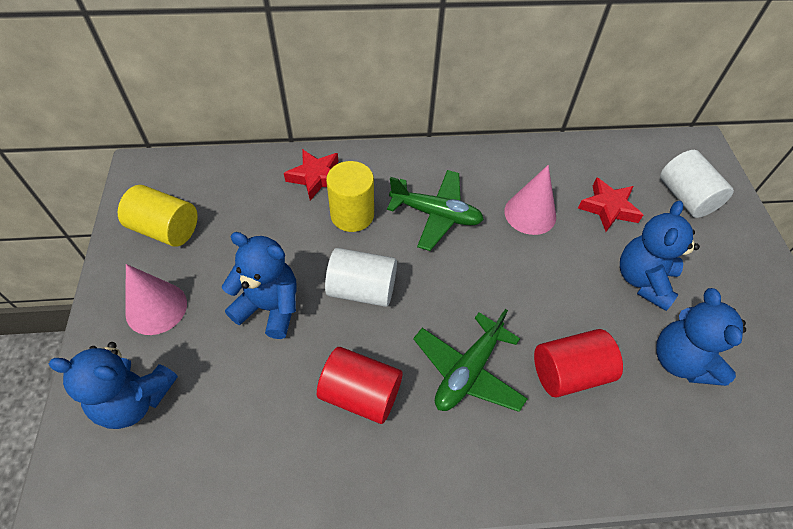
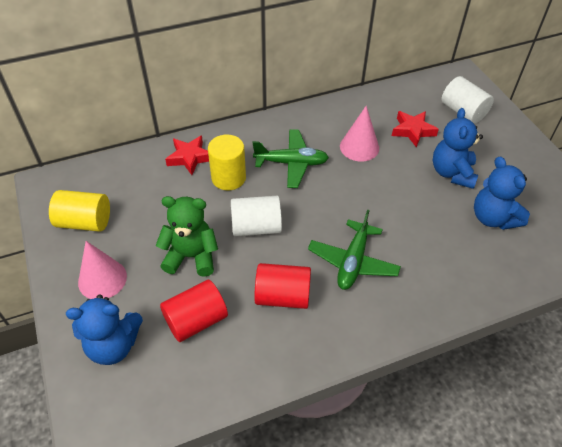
camera: 15 degrees left, 5 degrees down
blue teddy bear [222,232,297,339] -> green teddy bear [156,196,218,277]
red cylinder [534,329,623,398] -> red cylinder moved to [160,280,228,342]

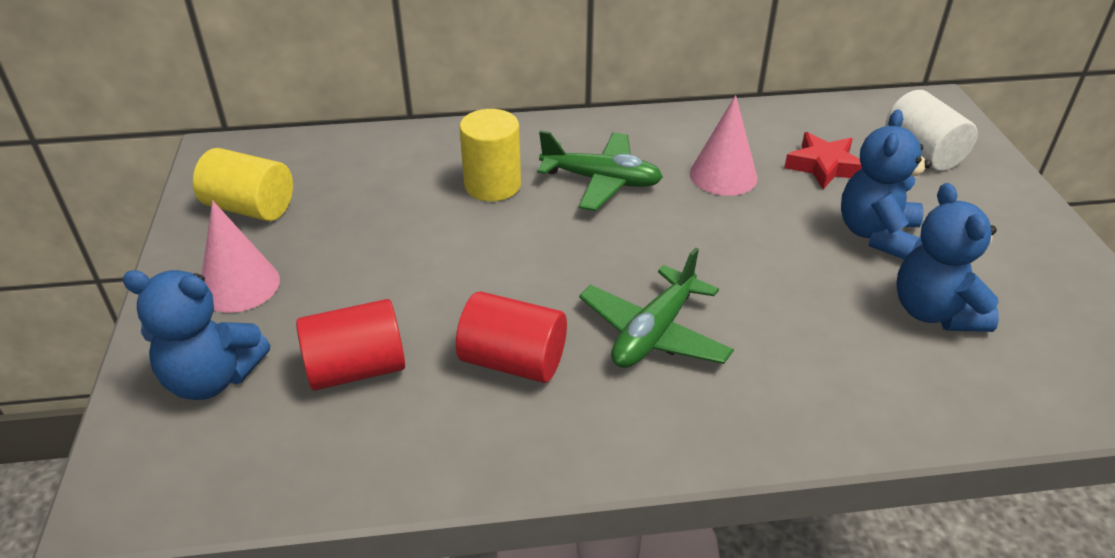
camera: 15 degrees right, 10 degrees down
green teddy bear [156,196,218,277] -> none
red star [165,135,209,175] -> none
white cylinder [231,196,282,236] -> none

